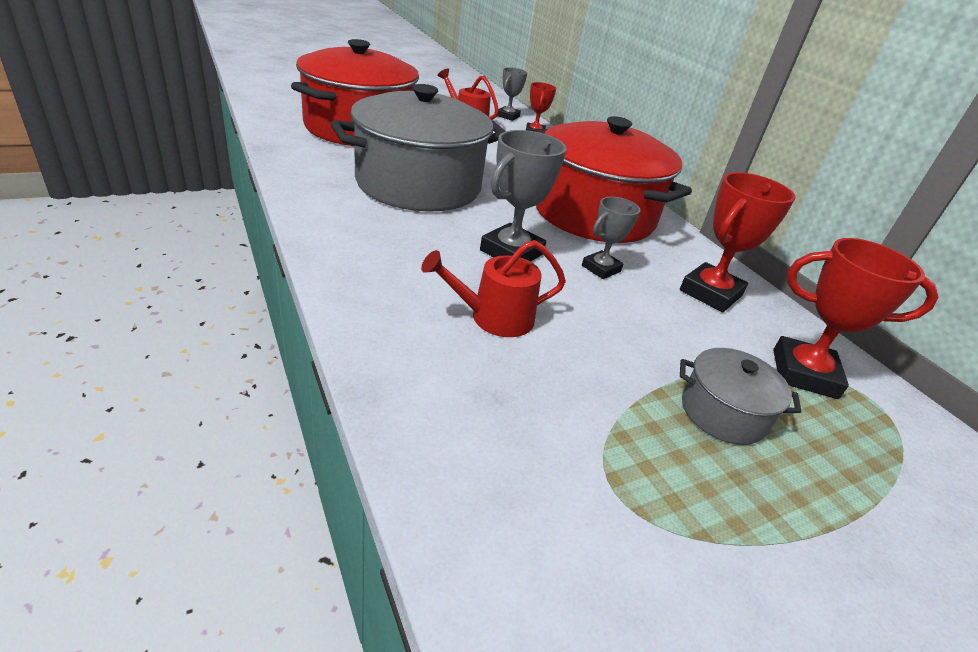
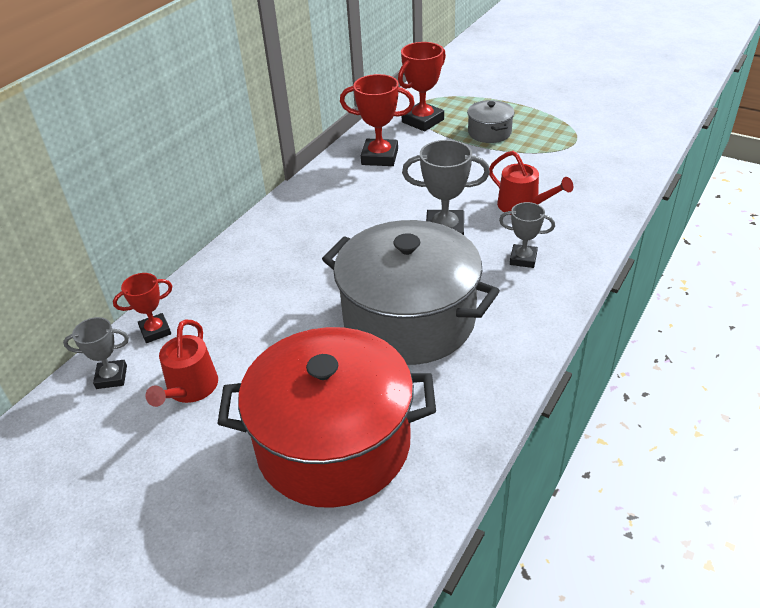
camera: 115 degrees left, 5 degrees up
red pot [536,116,692,243] -> none
grey trophy [582,197,640,279] -> grey trophy moved to [499,202,555,268]
red trophy [773,238,939,399] -> red trophy turned 60 degrees clockwise [398,42,446,131]

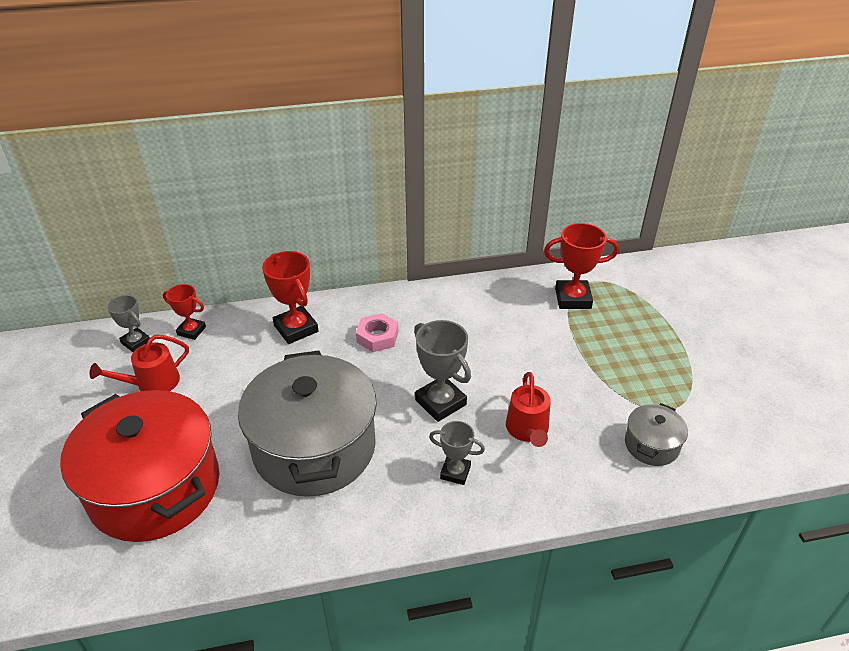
camera: 45 degrees right, 0 degrees up
red trophy [340,74,415,166] -> red trophy moved to [262,251,318,344]
grey pot [467,100,515,143] -> grey pot moved to [625,403,688,466]
grey trophy [499,202,555,268] -> grey trophy turned 45 degrees counterclockwise [429,421,485,485]
none -> pink nut [356,313,399,352]

